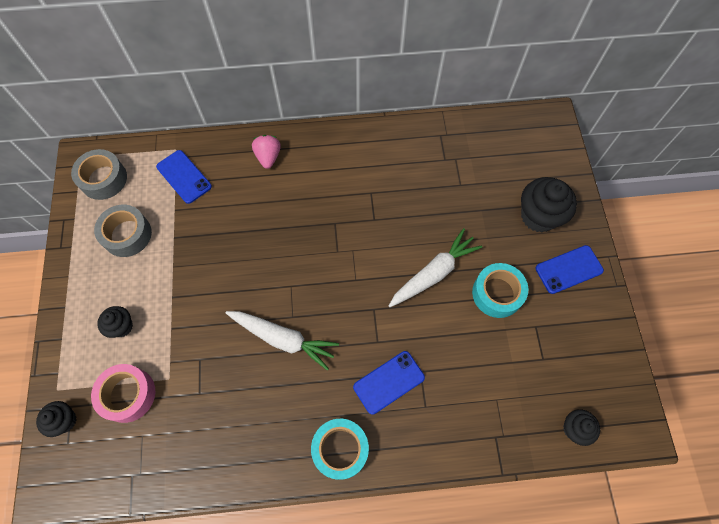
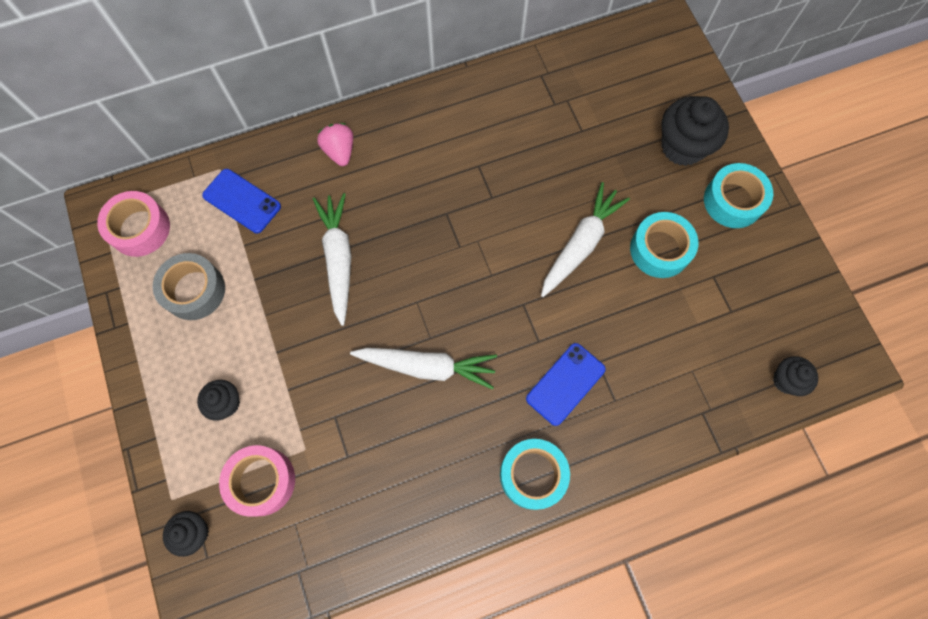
camera: 15 degrees left, 5 degrees up
grey tape [71,149,127,200] -> pink tape [97,191,170,257]
blue phone [536,245,604,294] -> turquoise tape [704,163,773,228]
none -> white carrot [313,193,351,326]

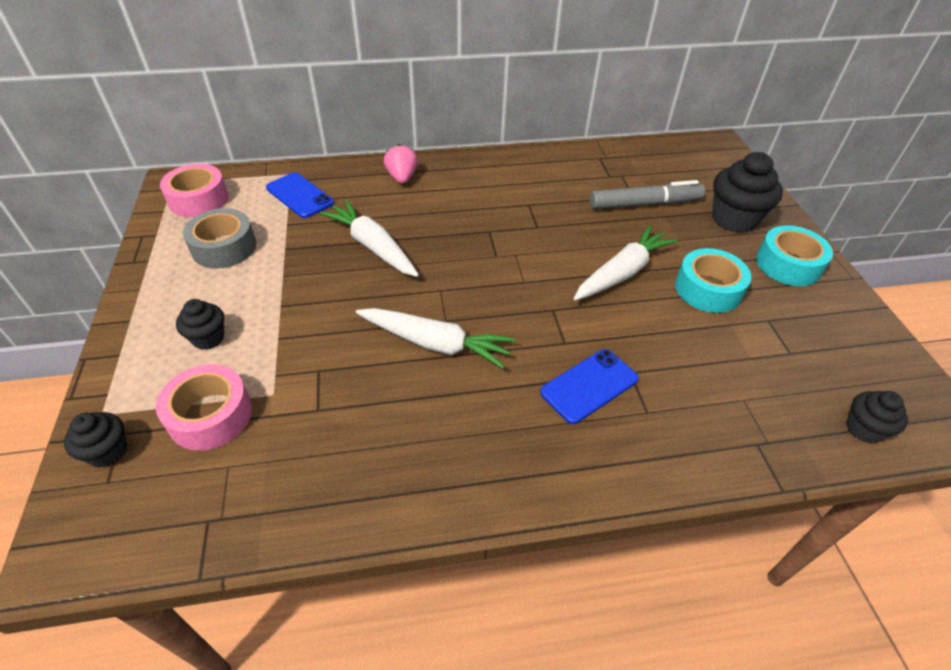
camera: 10 degrees right, 25 degrees down
white carrot [313,193,351,326] -> white carrot turned 45 degrees counterclockwise [320,200,419,277]
turquoise tape [500,439,570,510] -> none
none -> grey marker [590,180,705,209]

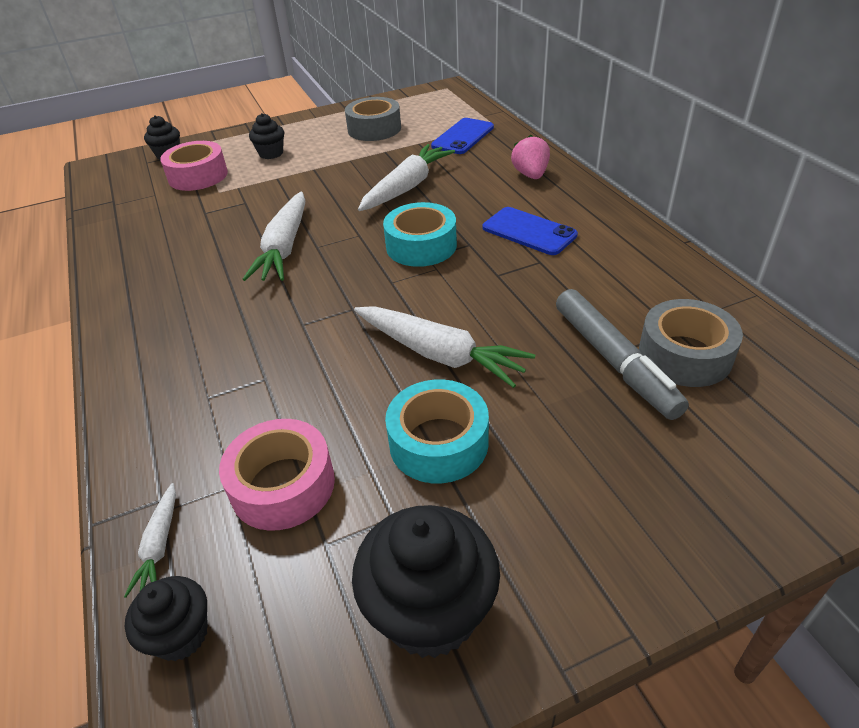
camera: 80 degrees right, 5 degrees down
pink tape [160,164,229,217] -> pink tape moved to [219,419,335,531]
pink strawberry [384,144,418,184] -> pink strawberry turned 75 degrees counterclockwise [511,135,550,179]
blue phone [540,349,639,424] -> blue phone moved to [483,207,578,255]
black cupcake [712,152,783,233] -> black cupcake moved to [352,505,500,658]
turquoise tape [756,225,833,286] -> turquoise tape moved to [383,202,457,267]
none -> white carrot [124,483,176,598]
none -> grey tape [639,299,743,387]

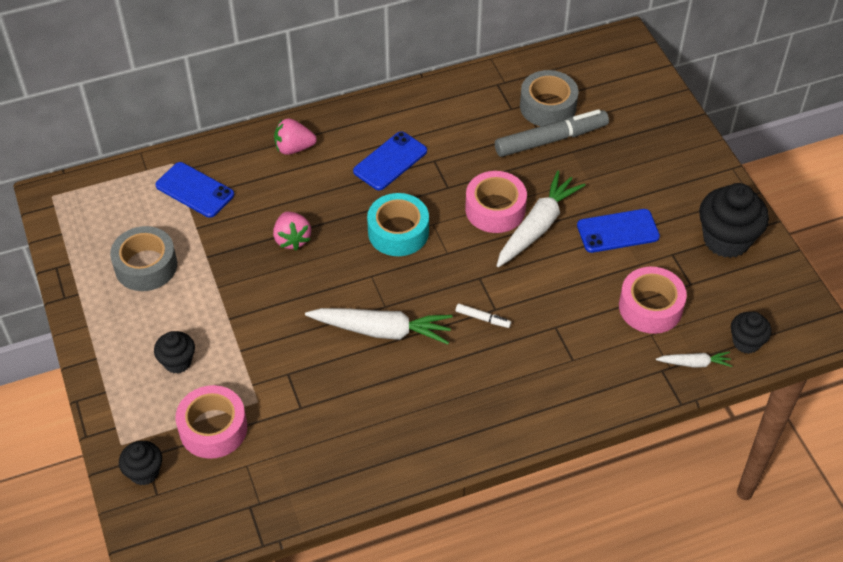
camera: 90 degrees left, 10 degrees up
white carrot [358,144,455,211] -> pink strawberry [273,211,311,251]
turquoise tape [385,379,489,483] -> blue phone [577,209,660,253]
none -> white marker [456,304,511,328]
none -> pink tape [465,171,527,233]

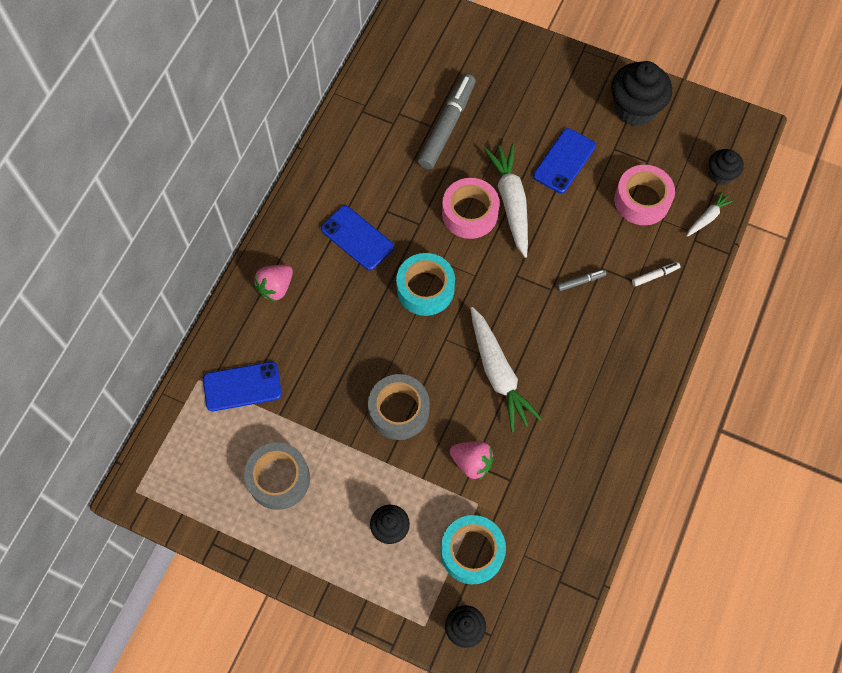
camera: 45 degrees left, 15 degrees up
pink tape [175,385,247,459] -> turquoise tape [441,515,506,584]
pink strawberry [273,211,311,251] -> pink strawberry moved to [450,441,494,480]
white carrot [305,308,453,344] -> white carrot turned 105 degrees clockwise [470,307,542,432]
blue phone [353,131,427,190] -> blue phone turned 45 degrees counterclockwise [321,205,394,270]
white marker [456,304,511,328] -> white marker moved to [632,262,680,287]
grey tape [520,70,579,126] -> grey tape moved to [368,374,430,440]
none -> grey marker [557,269,607,291]

